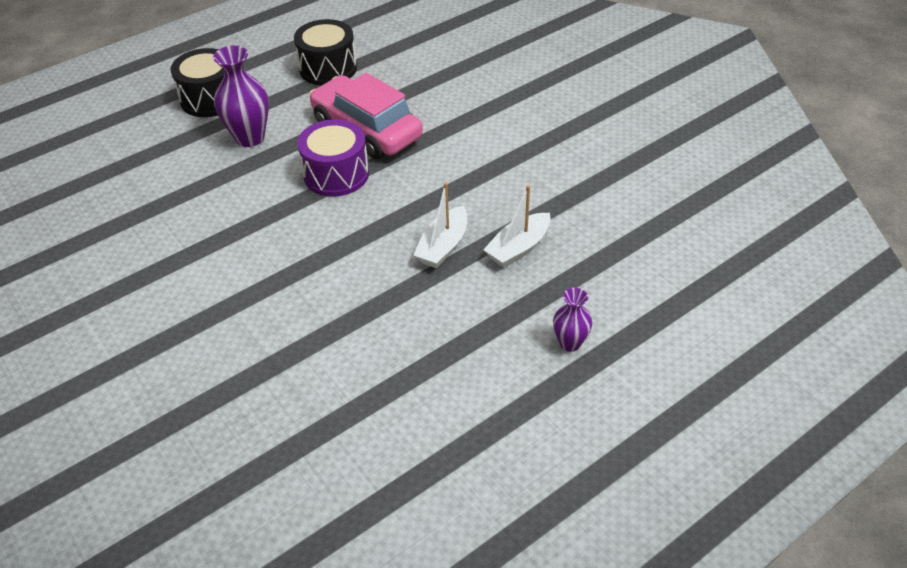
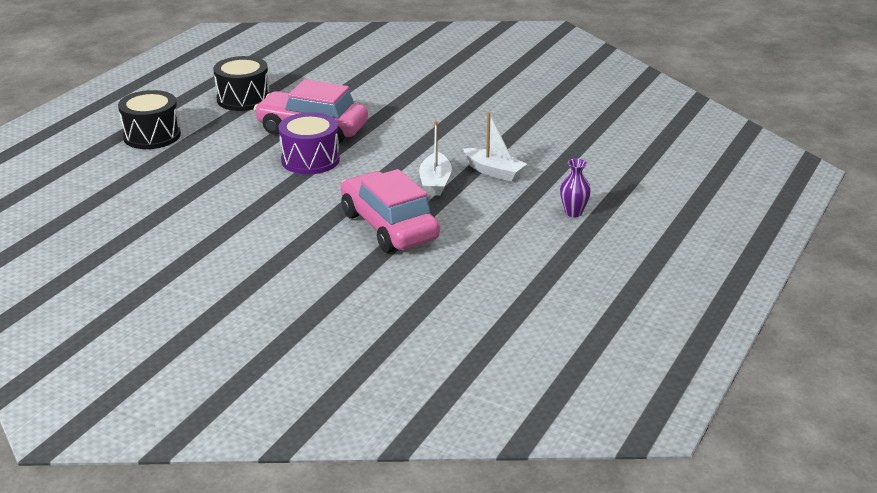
camera: 25 degrees left, 15 degrees down
purple vase [213,46,269,147] -> none
white boat [483,185,551,268] -> white boat turned 75 degrees counterclockwise [463,112,527,182]
none -> pink car [341,169,440,253]

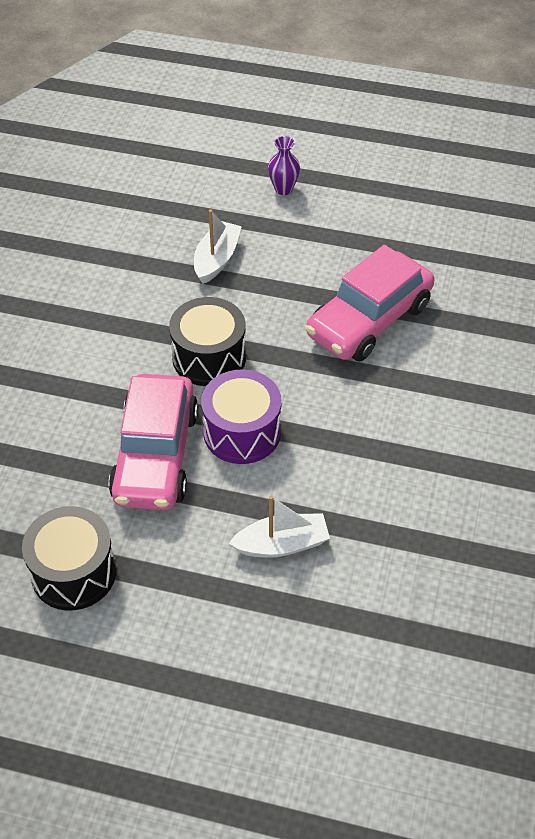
camera: 105 degrees left, 20 degrees up
black drum [118,90,181,149] -> black drum moved to [169,297,246,386]
white boat [419,121,452,196] -> white boat moved to [229,495,330,558]

